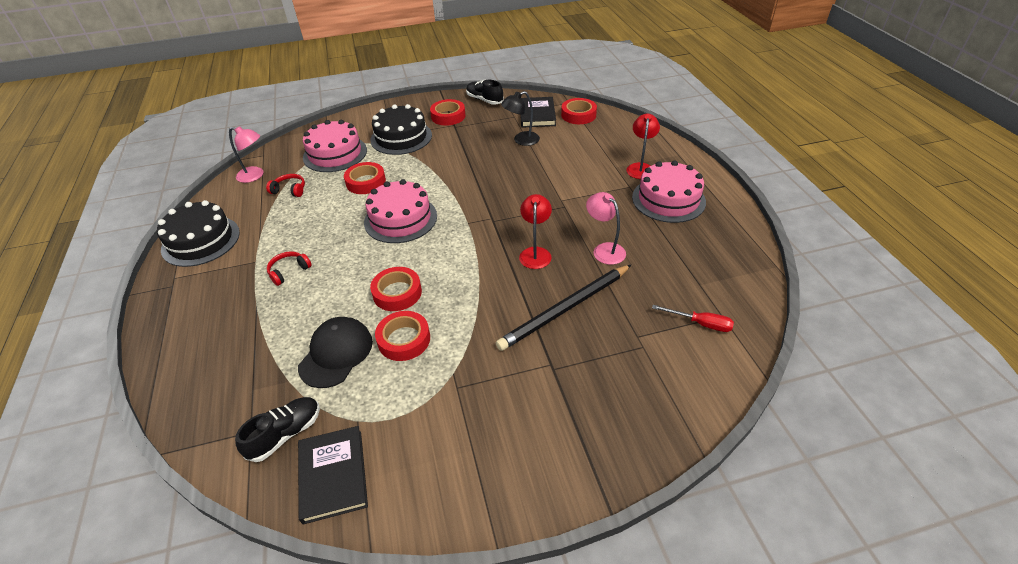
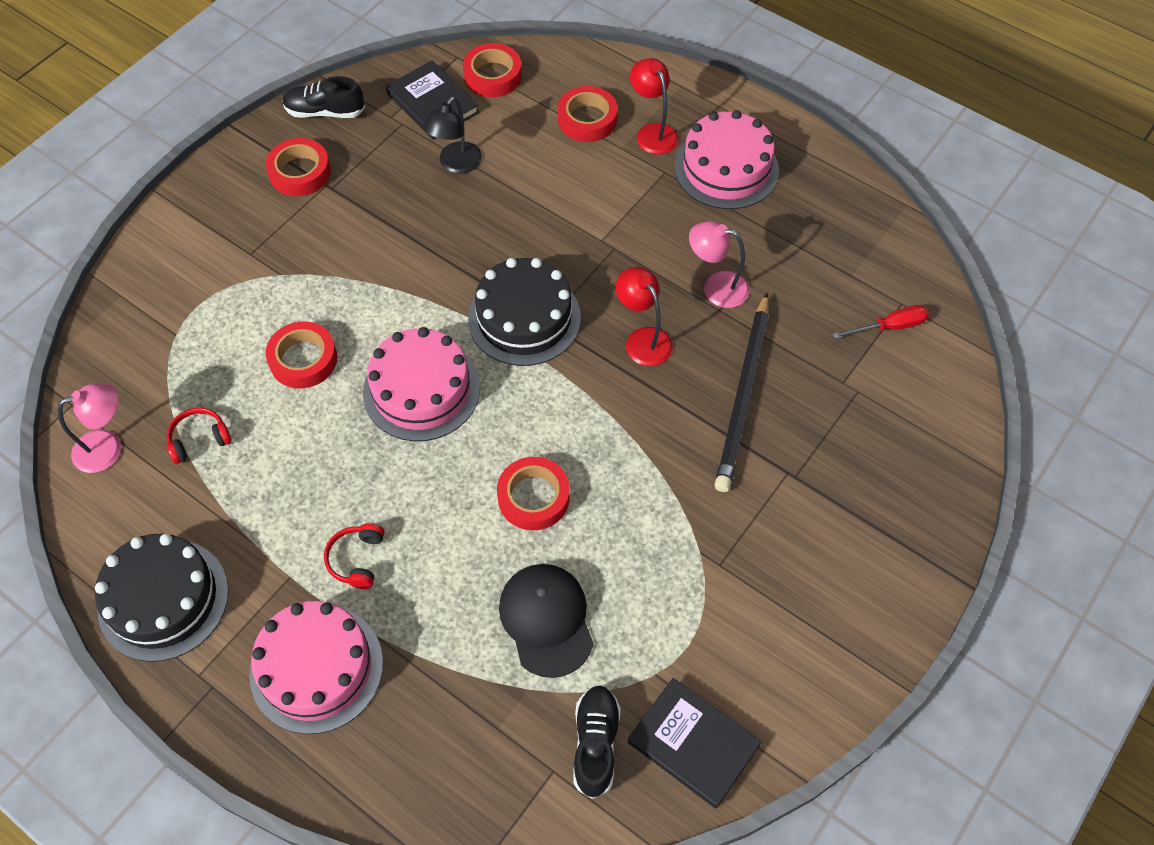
camera: 40 degrees left, 15 degrees up
pink cake [303,120,367,172] -> pink cake moved to [249,601,383,734]
black cake [370,104,432,155] -> black cake moved to [468,258,581,366]
red tape [375,311,430,361] -> red tape moved to [558,86,618,142]

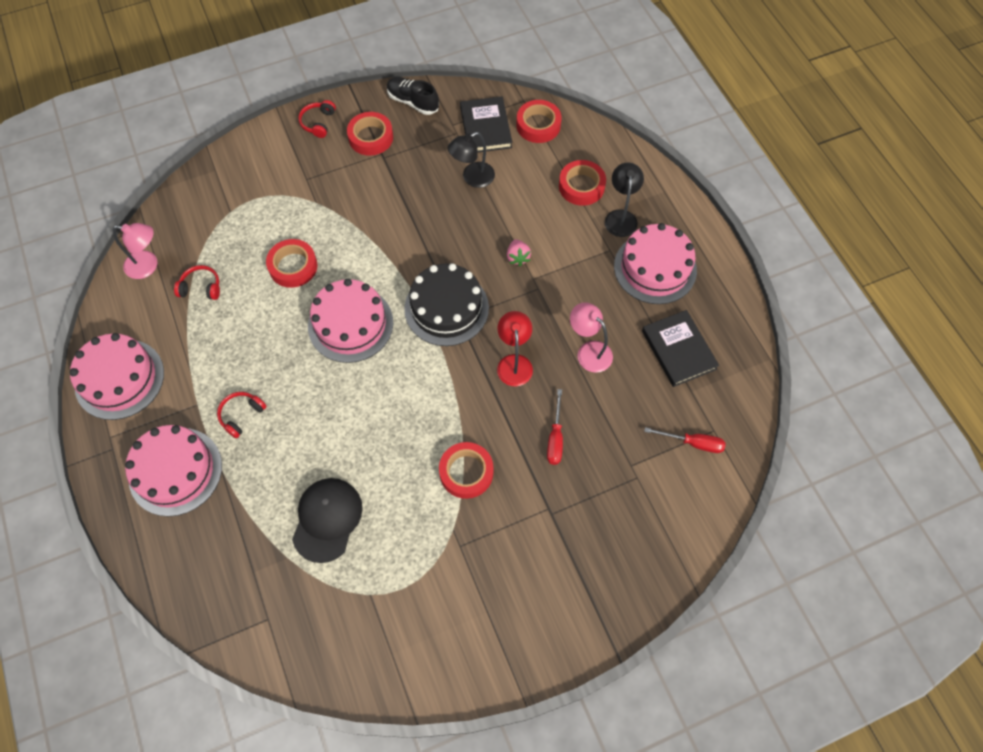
camera: 30 degrees right, 5 degrees up
black cake [95,534,229,662] -> pink cake [69,333,164,420]
red tape [497,457,570,530] -> red tape moved to [439,442,494,499]
black shoe [573,685,621,799] -> none
black book [628,678,762,808] -> black book moved to [642,310,719,387]
red lamp [630,58,679,155] -> black lamp [605,162,644,237]
black pencil [715,293,769,492] -> red screwdriver [547,389,563,465]
none -> red headphones [298,100,336,138]
none -> pink strawberry [507,239,531,266]

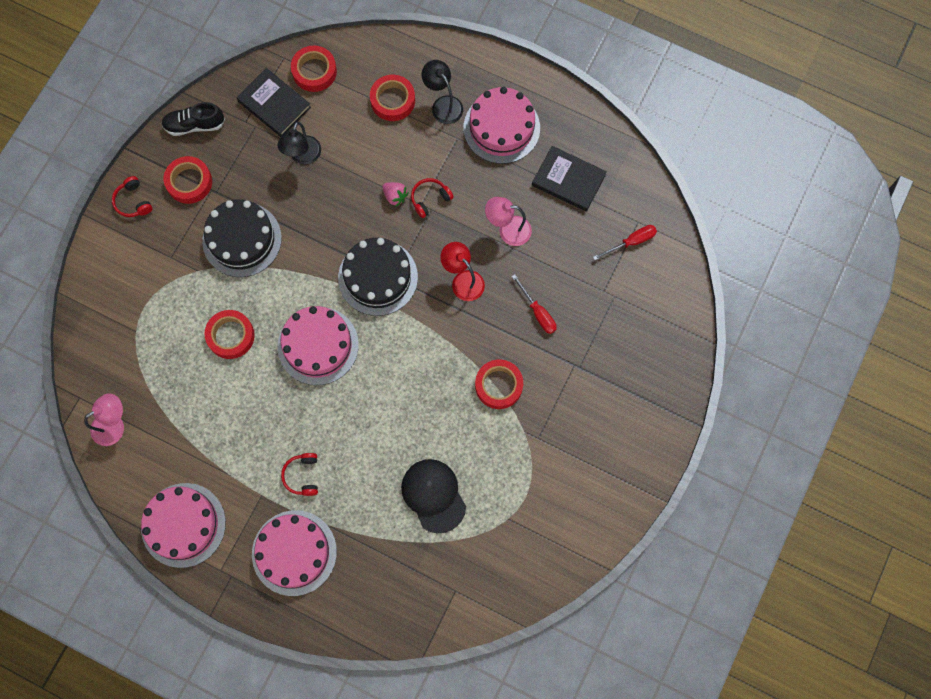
camera: 40 degrees left, 10 degrees up
red headphones [174,265,220,300] -> red headphones moved to [411,178,454,218]
none -> black cake [202,199,282,277]

